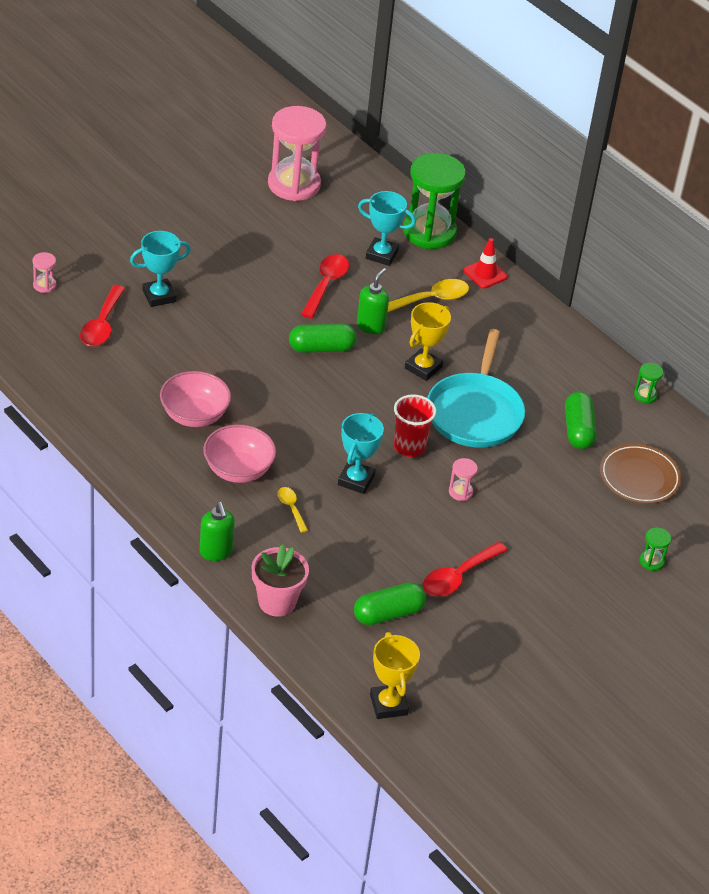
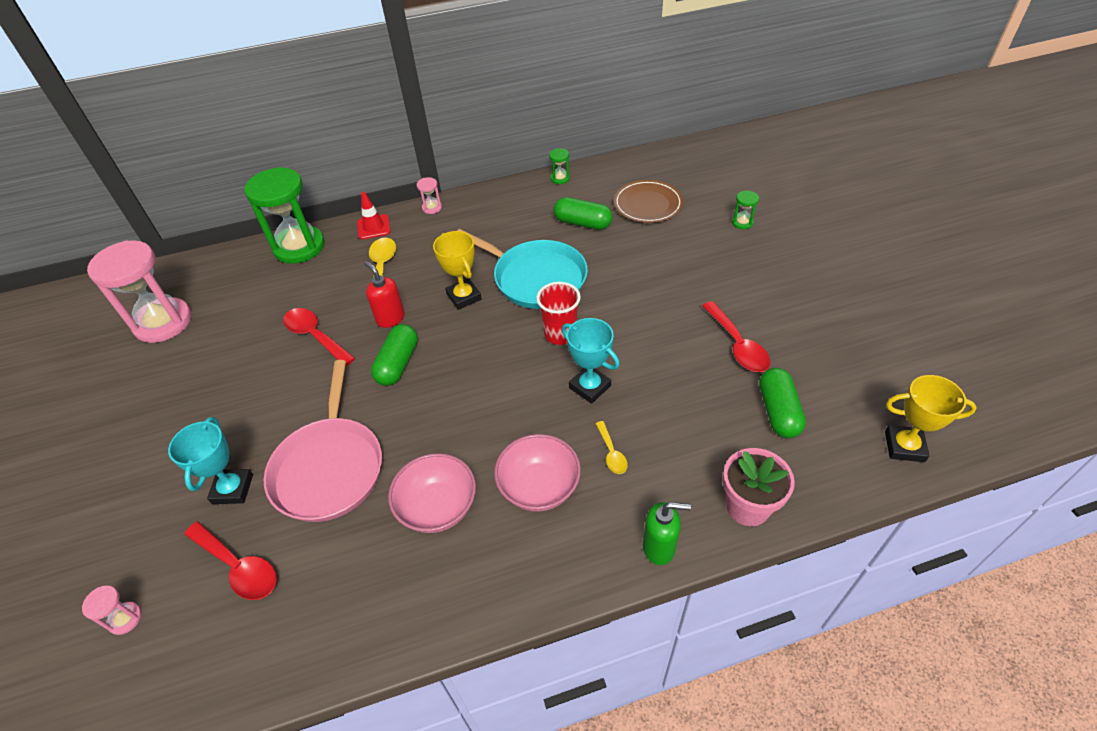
camera: 60 degrees left, 5 degrees up
yellow spoon [278,487,308,533] -> yellow spoon turned 105 degrees counterclockwise [596,421,628,474]
green soap dispenser [357,268,389,334] -> red soap dispenser [364,261,405,328]
turquoise trophy [358,191,416,266] -> none
pink hourglass [449,458,478,501] -> pink hourglass moved to [417,177,442,214]
none -> pink pan [263,360,382,522]

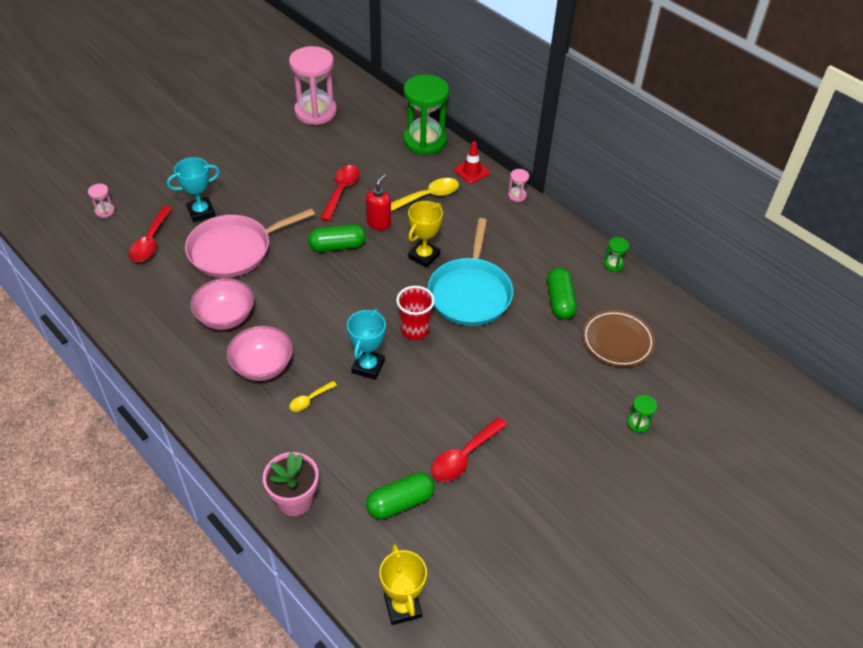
camera: 60 degrees right, 0 degrees up
green soap dispenser [643,502,691,565] -> none

